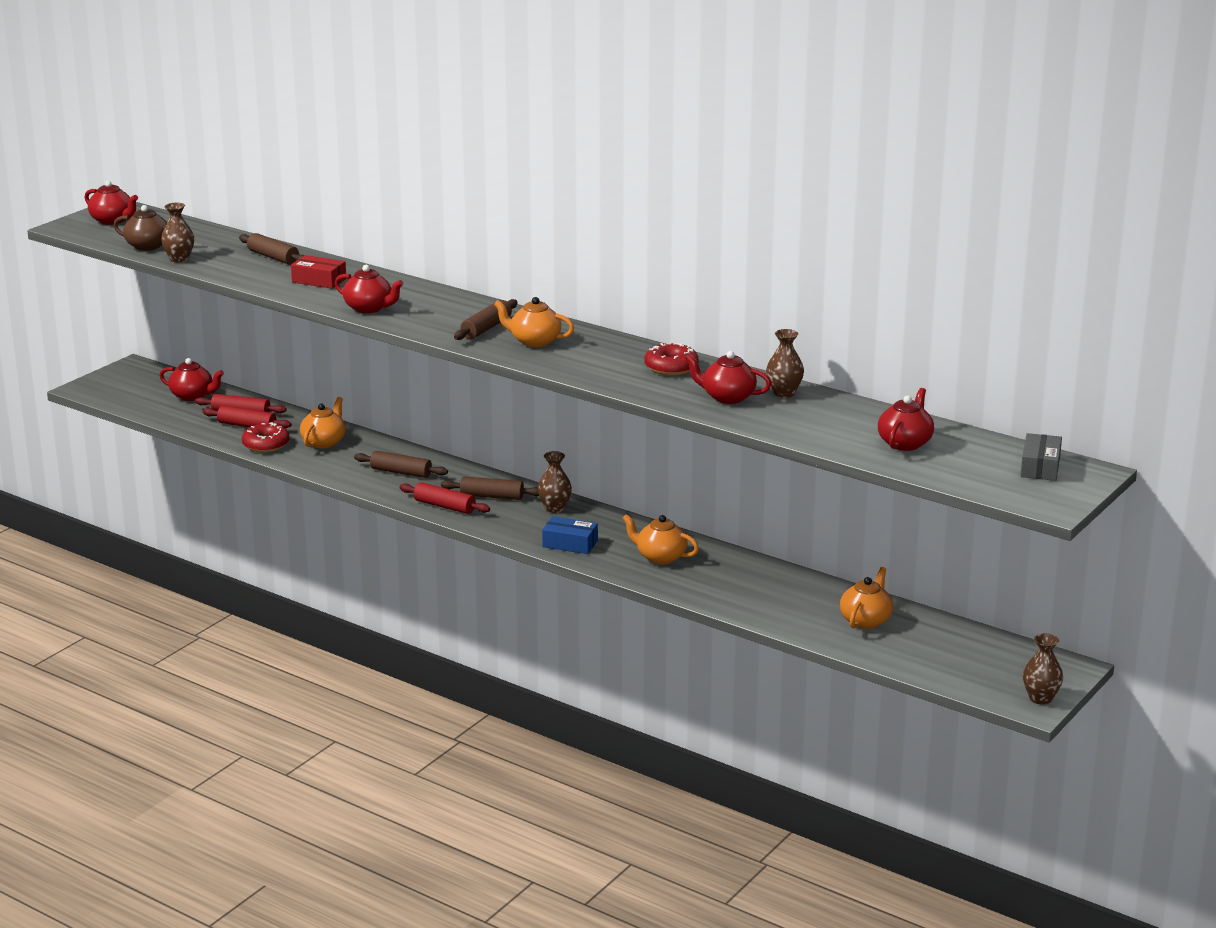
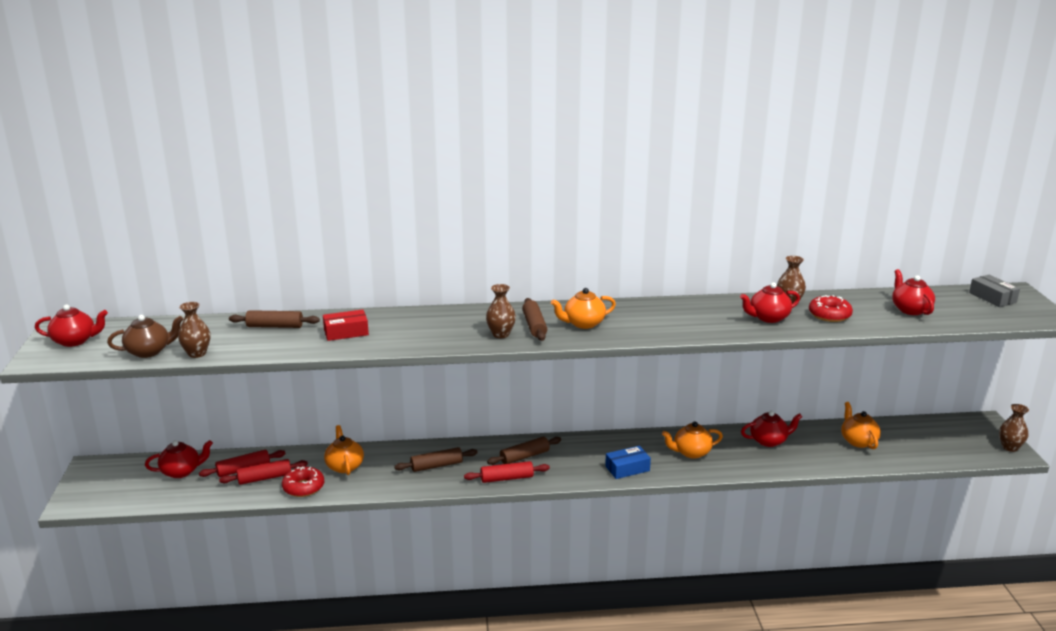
camera: 40 degrees left, 0 degrees up
red teapot [335,265,403,313] -> red teapot moved to [741,411,802,447]
brown vase [538,451,572,513] -> brown vase moved to [486,284,516,338]
red donut [645,343,698,376] -> red donut moved to [809,295,853,322]

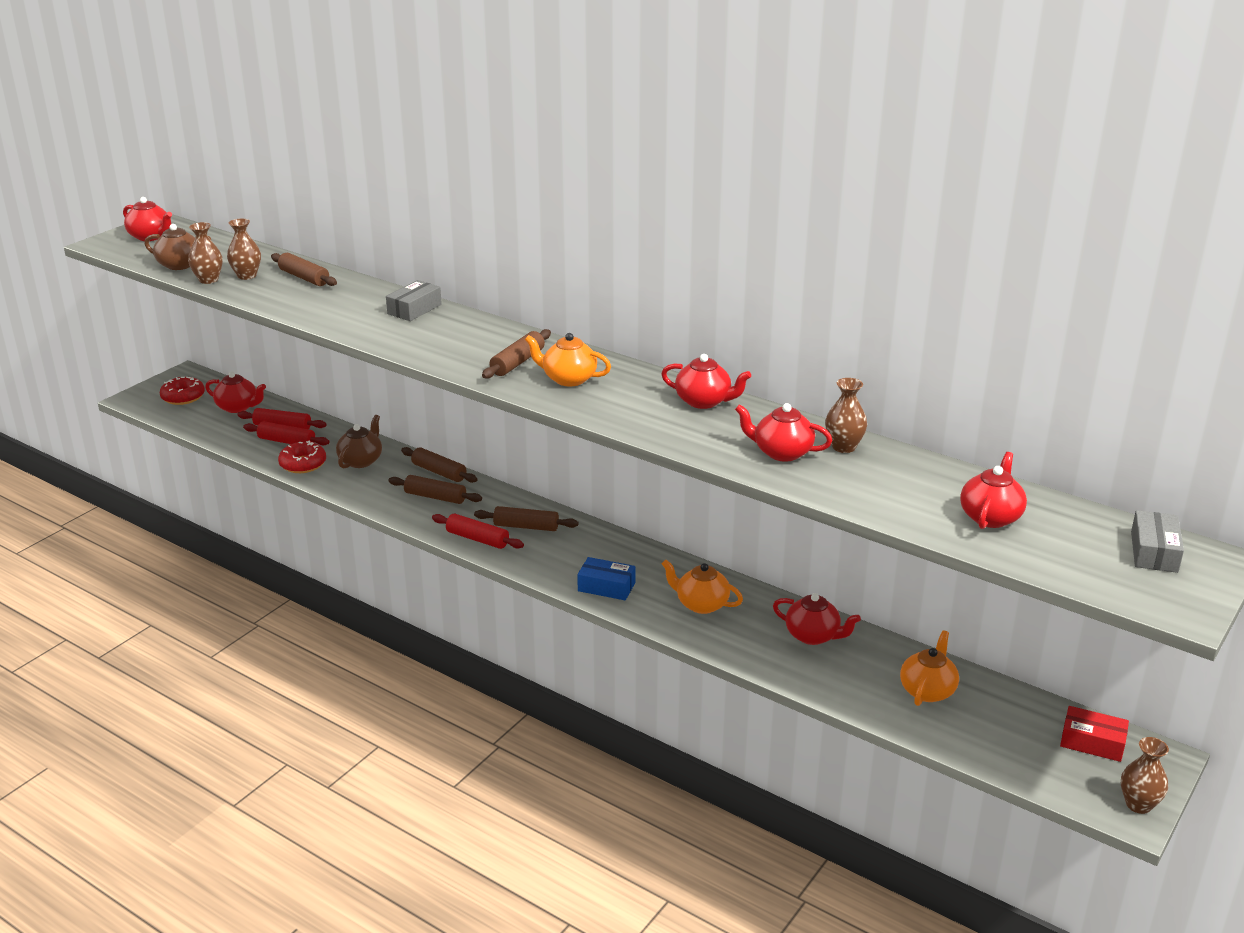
camera: 40 degrees right, 5 degrees up
red box [323,309,369,341] -> red box moved to [1060,706,1129,762]
orange teapot [324,425,364,475] -> brown teapot [336,415,382,469]
brown vase [486,284,516,338] -> brown vase moved to [227,218,261,280]
red donut [809,295,853,322] -> red donut moved to [160,377,205,405]
none -> grey box [386,280,442,321]
none -> brown rolling pin [401,447,478,483]
none -> red teapot [661,354,751,409]

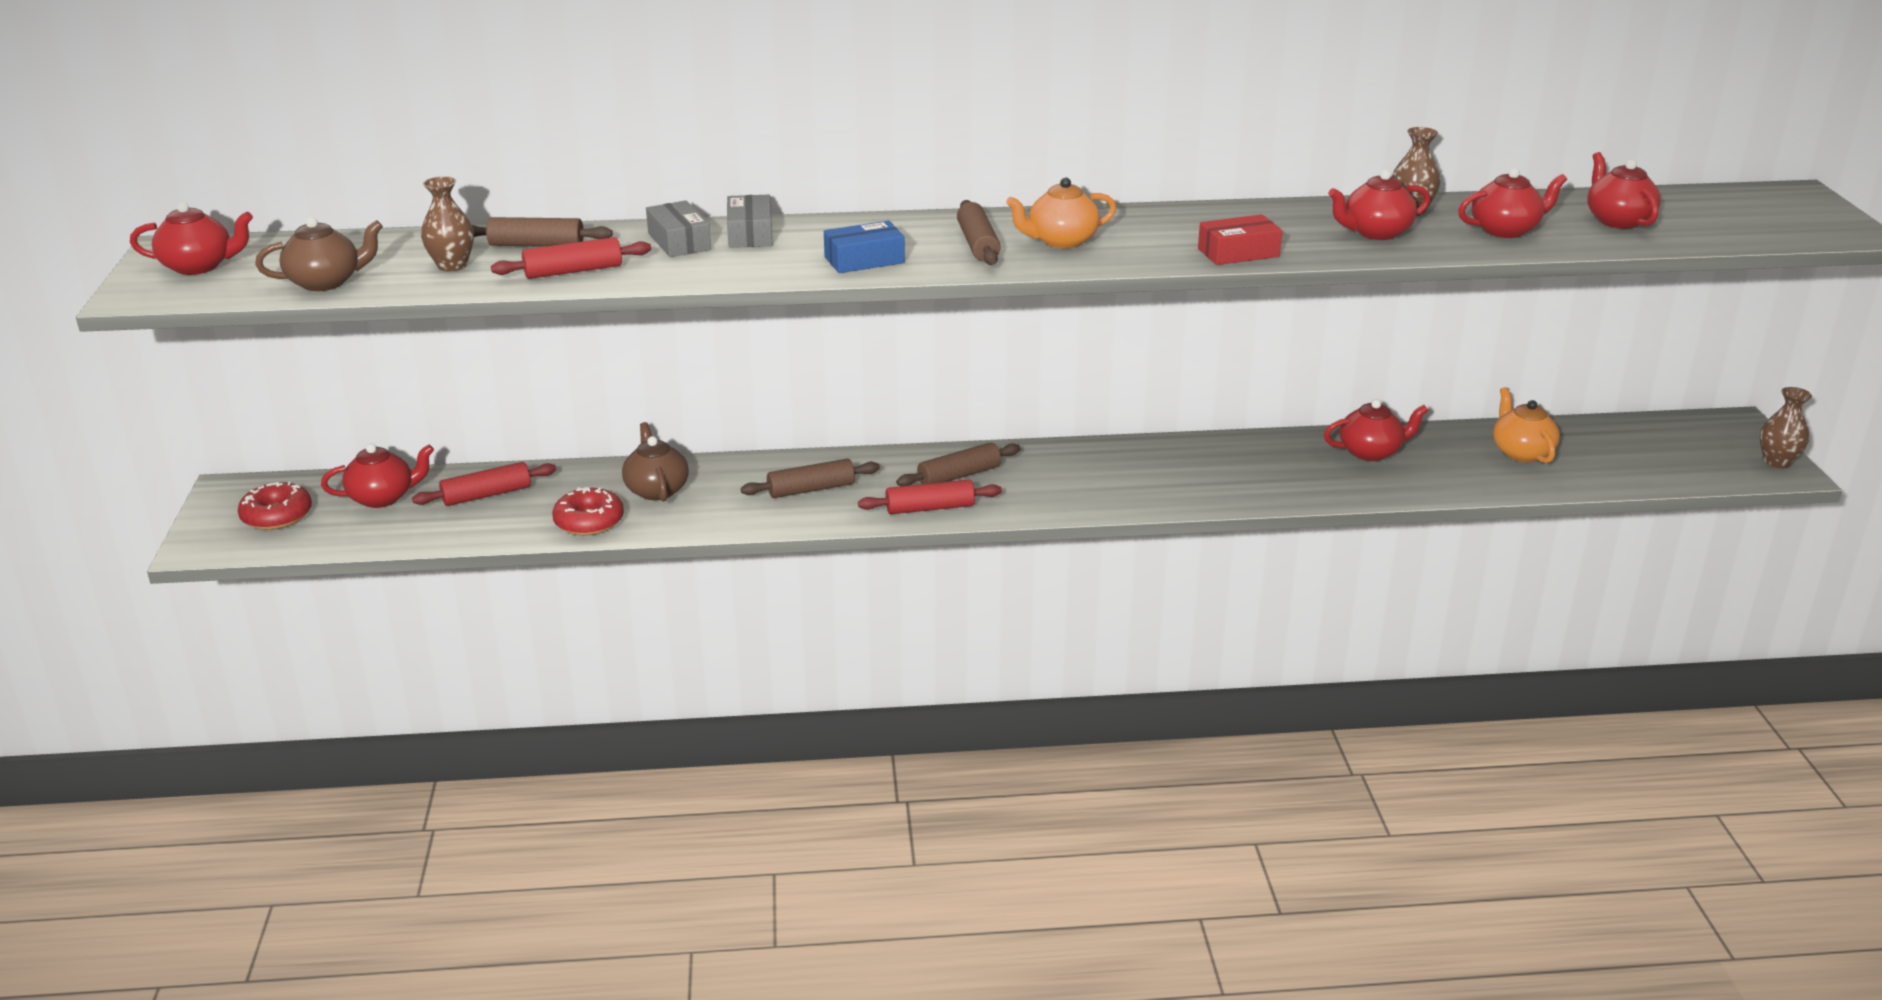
camera: 40 degrees left, 0 degrees up
brown vase [188,222,223,284] -> none
red rolling pin [243,421,329,446] -> red rolling pin moved to [491,237,651,279]
brown rolling pin [401,447,478,483] -> none
blue box [577,557,635,600] -> blue box moved to [824,221,905,273]
red teapot [661,354,751,409] -> red teapot moved to [1458,168,1567,238]
orange teapot [661,559,743,614] -> none
red box [1060,706,1129,762] -> red box moved to [1198,214,1282,265]
grey box [1131,510,1184,573] -> grey box moved to [646,201,711,257]

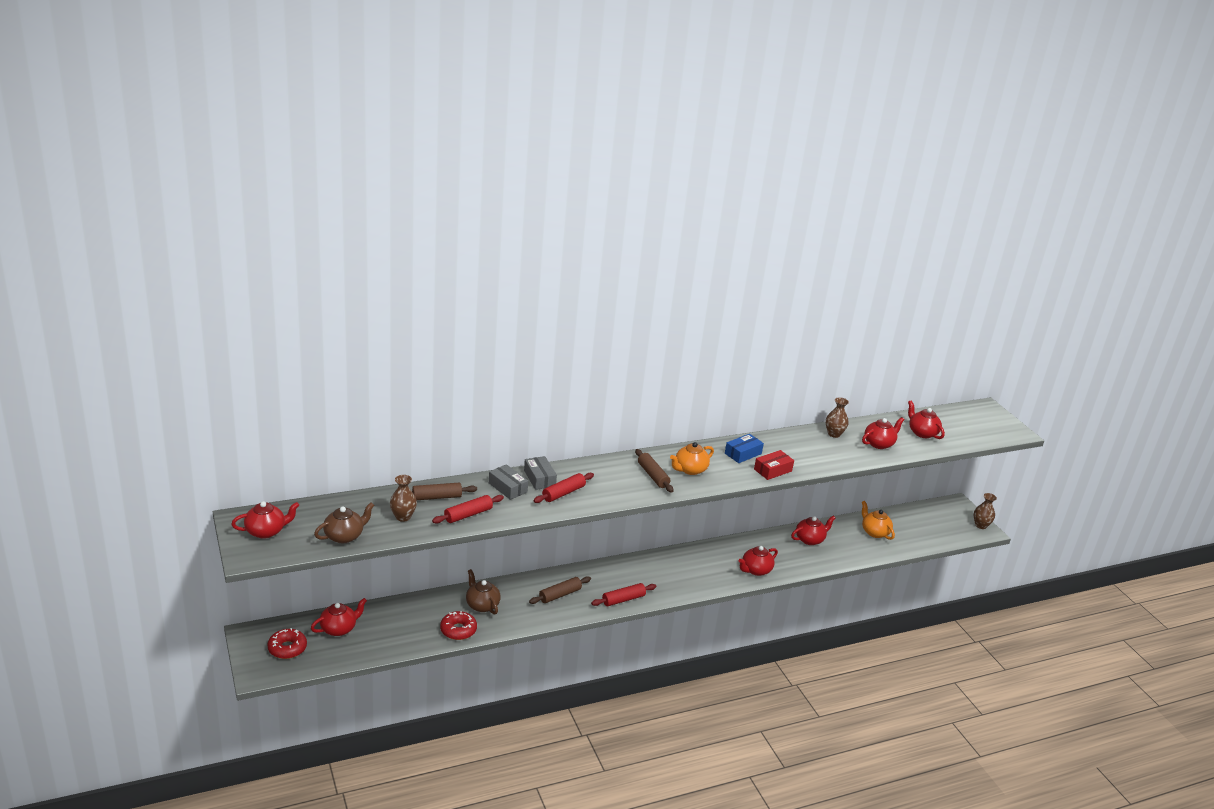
camera: 20 degrees left, 0 degrees up
red rolling pin [412,462,556,506] -> red rolling pin moved to [533,473,594,503]
blue box [824,221,905,273] -> blue box moved to [725,434,764,463]
brown rolling pin [896,442,1020,486] -> none
red teapot [1328,170,1430,240] -> red teapot moved to [738,546,778,576]

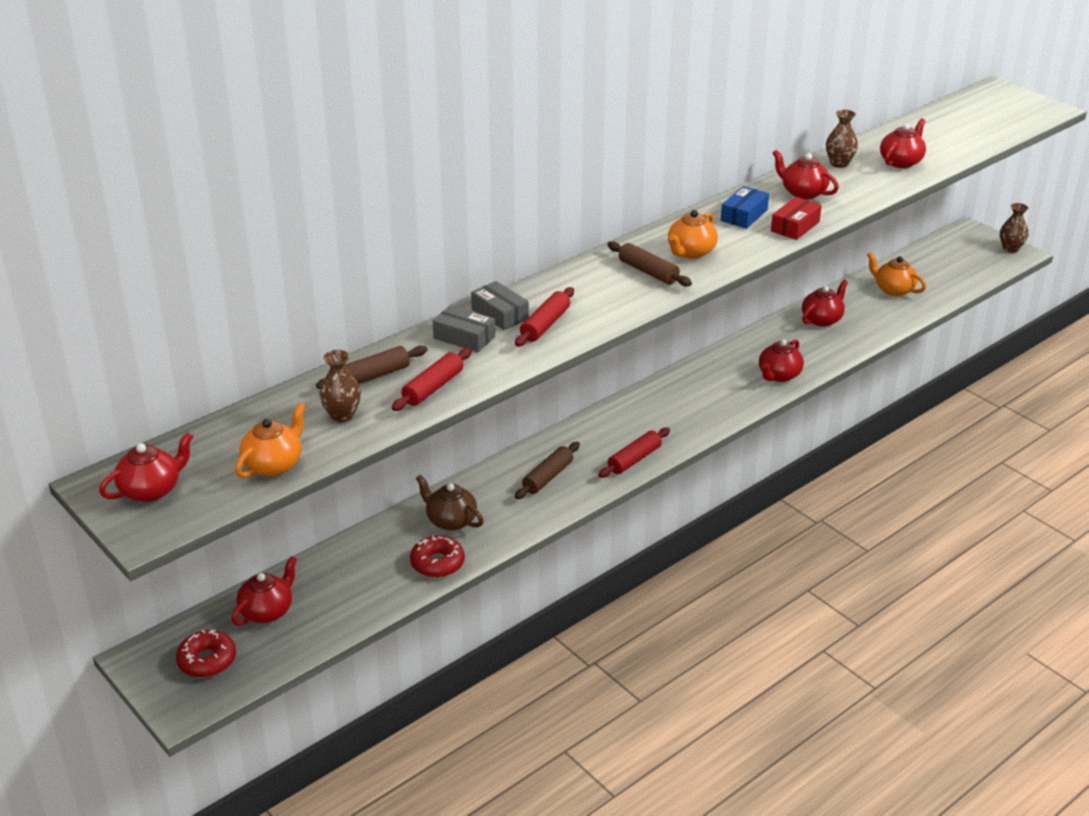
camera: 15 degrees left, 5 degrees up
brown teapot [314,502,374,543] -> orange teapot [235,403,306,478]
red teapot [908,400,945,439] -> red teapot moved to [773,150,839,200]

